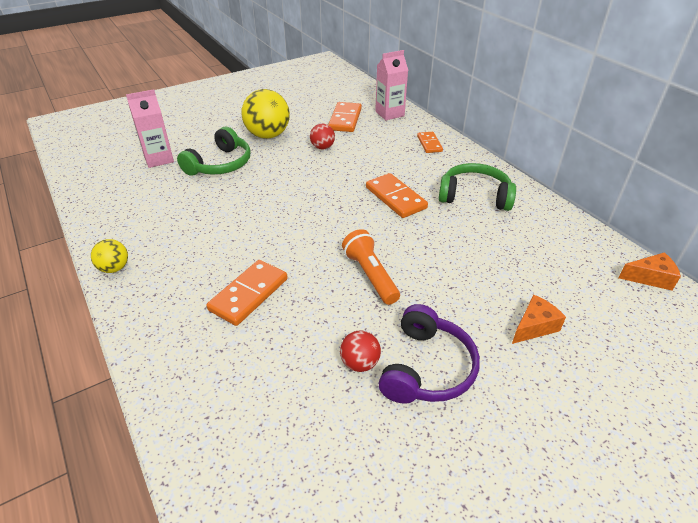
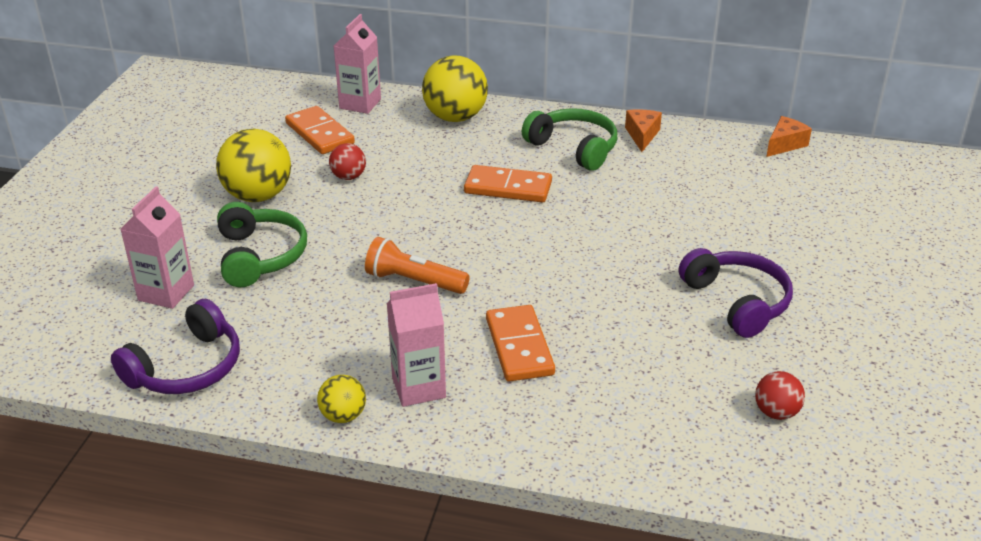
camera: 45 degrees left, 5 degrees down
red ball [340,331,381,372] -> red ball moved to [755,371,805,420]
orange flashlight [342,229,400,305] -> orange flashlight moved to [365,237,470,294]
orange domino [417,132,443,153] -> yellow ball [422,55,488,122]
green headphones [438,163,516,211] -> green headphones turned 75 degrees clockwise [522,108,617,171]
orange cheese [512,295,566,344] -> orange cheese moved to [625,109,662,152]
none -> purple headphones [111,299,240,394]
none -> pink carton [387,283,446,407]

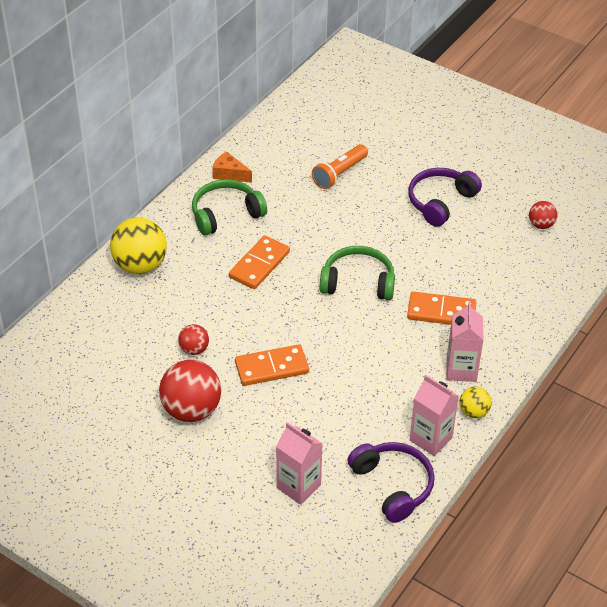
camera: 70 degrees left, 10 degrees up
yellow ball [216,129,291,202] -> red ball [159,360,221,422]
green headphones [217,202,307,287] -> green headphones moved to [320,246,395,300]
orange domino [285,106,355,154] -> orange domino moved to [235,344,309,386]
pink carton [334,14,381,114] -> pink carton moved to [410,375,459,456]
orange flashlight [365,237,470,294] -> orange flashlight moved to [312,144,368,189]
purple headphones [679,248,793,338] -> purple headphones turned 45 degrees counterclockwise [408,168,482,227]
orange cheese [766,116,812,157] -> none

